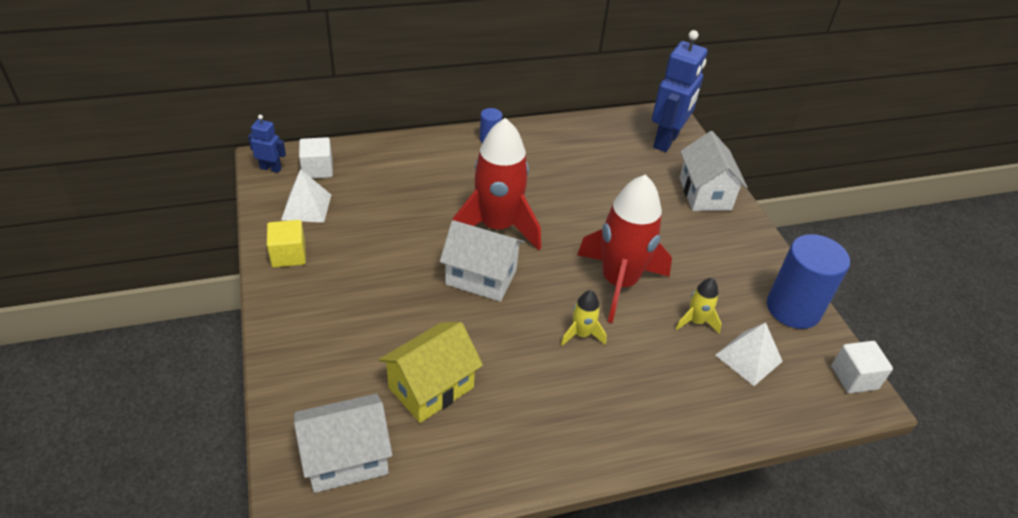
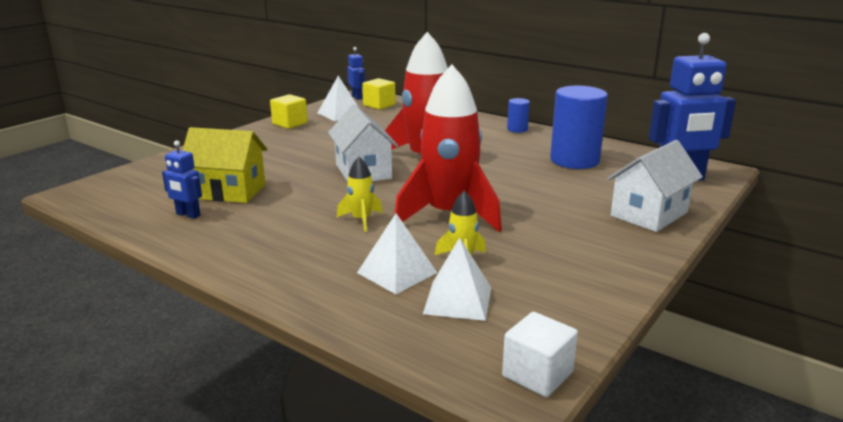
camera: 55 degrees right, 20 degrees down
white house [294,394,392,493] -> none
white cube [299,137,333,179] -> yellow cube [362,78,396,110]
blue cylinder [767,234,850,329] -> blue cylinder moved to [550,86,608,169]
none -> blue robot [162,141,202,219]
none -> white pyramid [357,213,437,294]

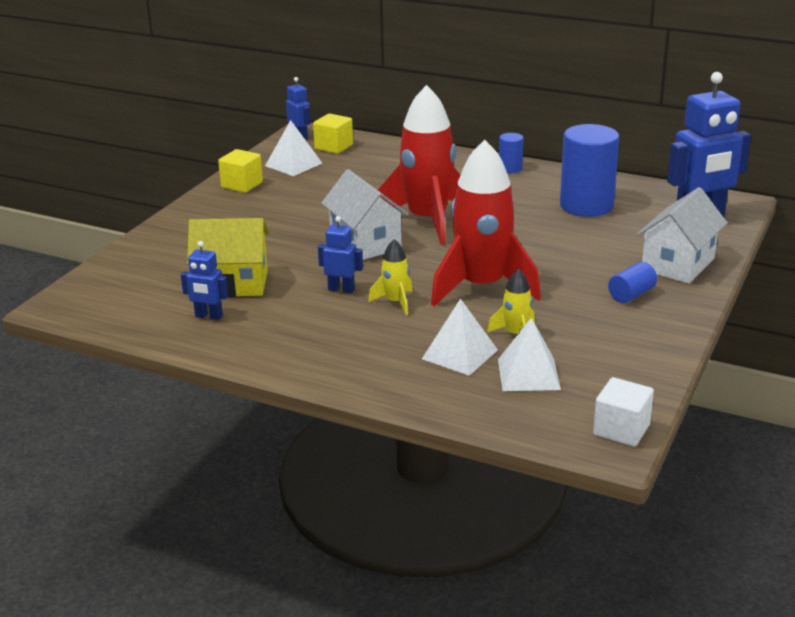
camera: 10 degrees left, 5 degrees up
none -> blue robot [318,216,363,293]
none -> blue cylinder [608,262,657,303]

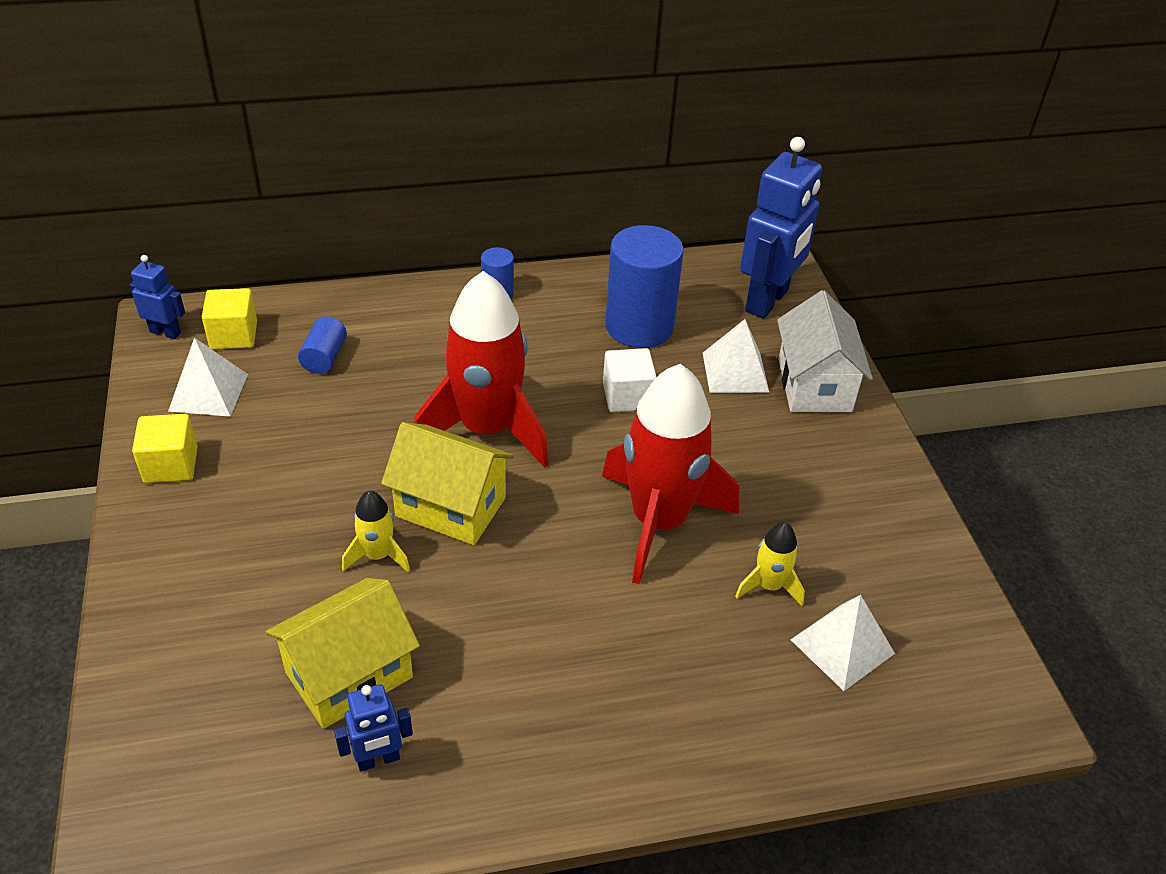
camera: 40 degrees left, 15 degrees up
blue robot [318,216,363,293] -> none
white house [321,169,408,260] -> yellow house [381,422,514,545]
yellow rocket [368,239,413,315] -> yellow rocket moved to [342,491,410,572]
white pyramid [422,298,498,376] -> white pyramid moved to [703,319,769,393]
white cube [593,377,654,447] -> white cube moved to [603,348,657,412]
blue cylinder [608,262,657,303] -> blue cylinder moved to [298,316,347,374]

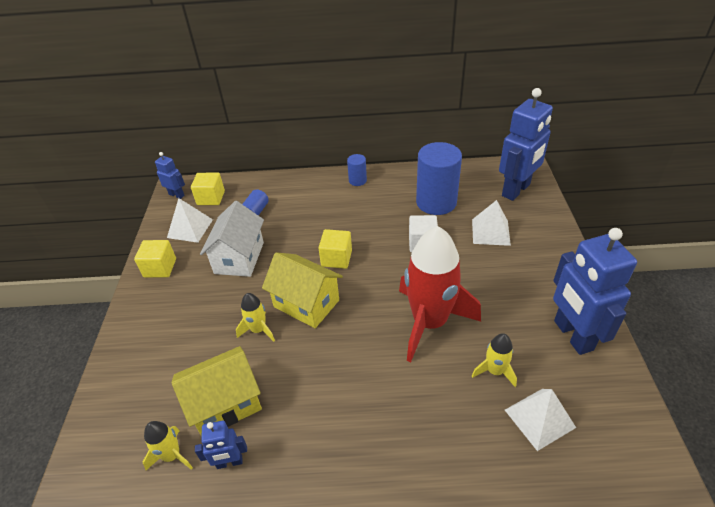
camera: 15 degrees right, 0 degrees up
red rocket [414,271,549,468] -> yellow cube [318,229,352,269]
white house [777,290,873,412] -> white house moved to [200,201,264,277]
none -> yellow rocket [143,421,193,470]
none -> blue robot [553,228,637,355]

